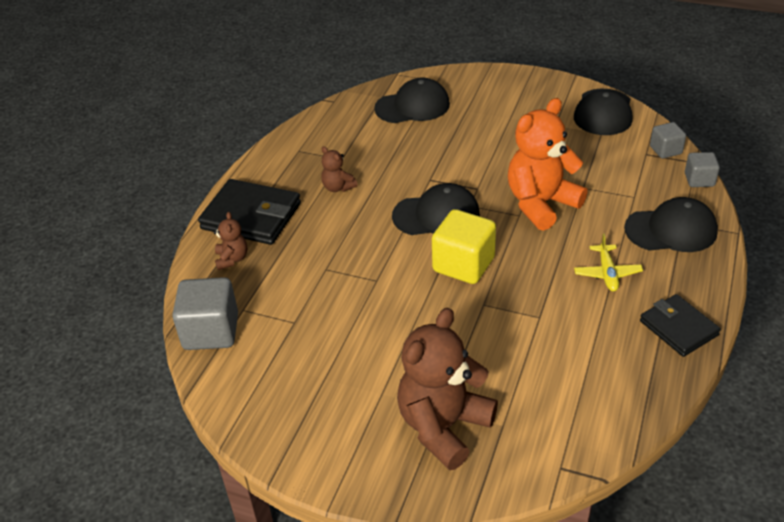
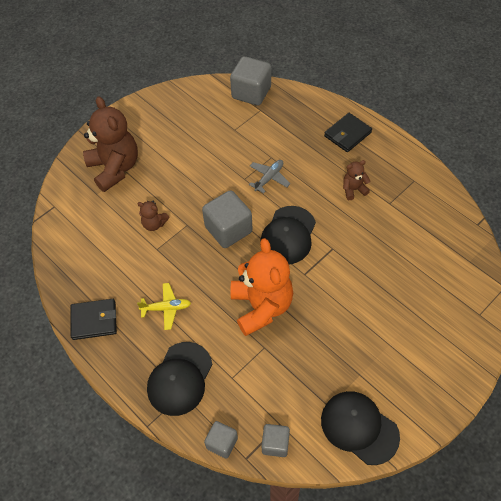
camera: 115 degrees right, 15 degrees up
black wallet [198,179,301,245] -> black wallet [324,113,372,152], size x0.64
brown teddy bear [214,212,247,270] -> brown teddy bear moved to [137,201,169,231]
black cap [374,78,450,123] -> none
yellow cube [432,209,496,284] -> grey cube [202,190,253,248]
yellow plane [574,233,643,292] -> yellow plane turned 150 degrees clockwise [137,283,191,330]
none -> grey plane [249,160,290,193]

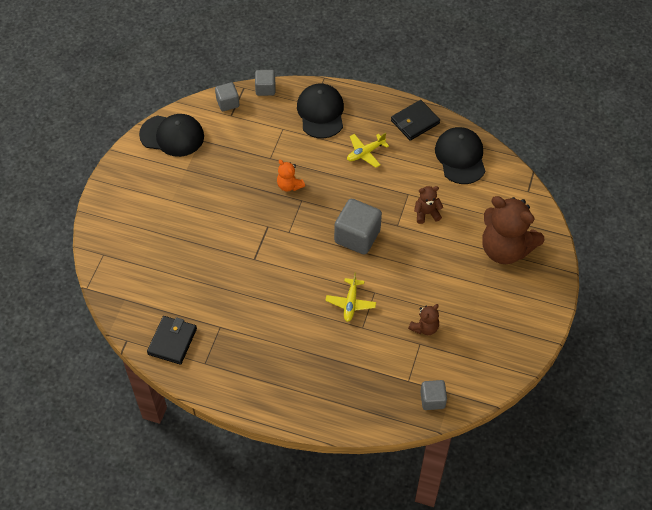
camera: 150 degrees right, 0 degrees up
grey cube [230,56,271,106] -> grey cube [420,380,447,410], size x0.57
orange teddy bear [231,238,293,336] -> orange teddy bear [277,160,305,192], size x0.46
grey plane [249,160,290,193] -> yellow plane [325,272,376,322]
black cap [260,206,316,264] -> black cap moved to [435,127,485,184]
black wallet [324,113,372,152] -> black wallet moved to [147,316,197,365]
brown teddy bear [343,160,370,200] -> brown teddy bear moved to [408,304,439,335]

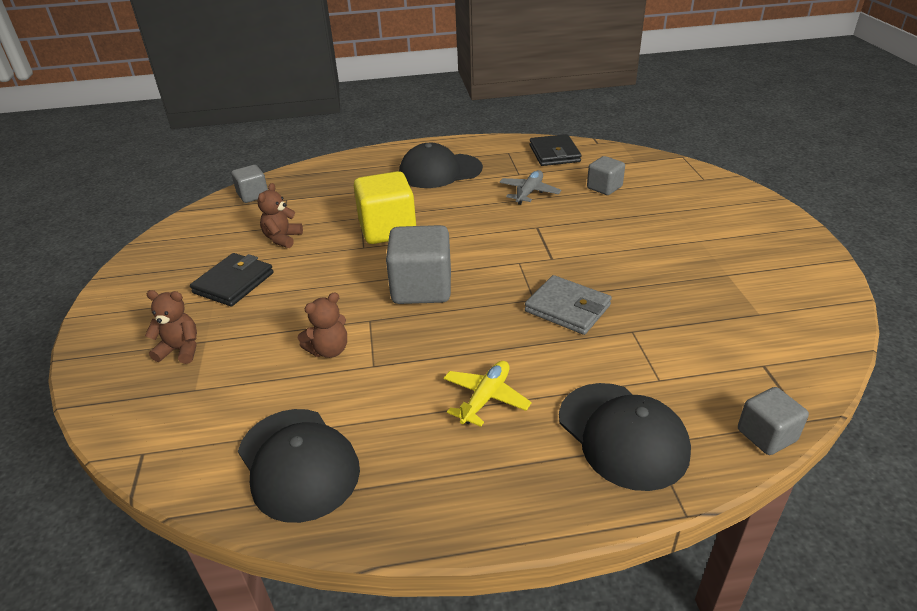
camera: 155 degrees right, 20 degrees down
black cap [139,114,204,157] -> black cap moved to [399,143,483,188]
grey cube [215,82,239,111] -> grey cube moved to [587,156,625,195]
orange teddy bear [277,160,305,192] -> grey wallet [525,275,612,335]
yellow plane [325,272,376,322] -> yellow cube [354,171,416,244]
black wallet [391,100,440,141] -> black wallet moved to [190,253,273,307]
brown teddy bear [482,196,545,264] -> brown teddy bear [145,290,197,364], size x0.46
none -> grey plane [499,170,561,205]

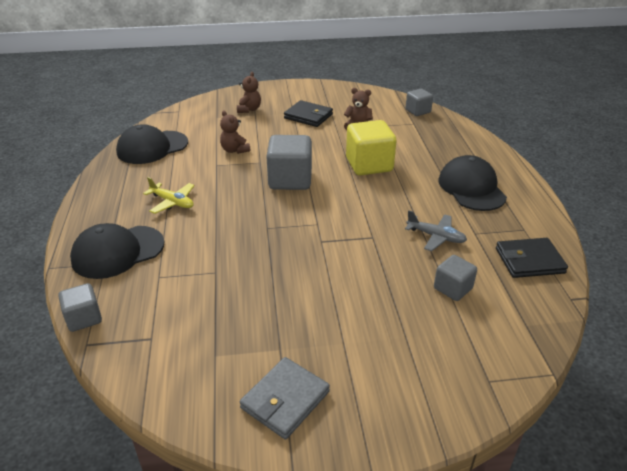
camera: 90 degrees right, 0 degrees up
grey wallet [525,275,612,335] -> grey wallet moved to [240,357,330,439]

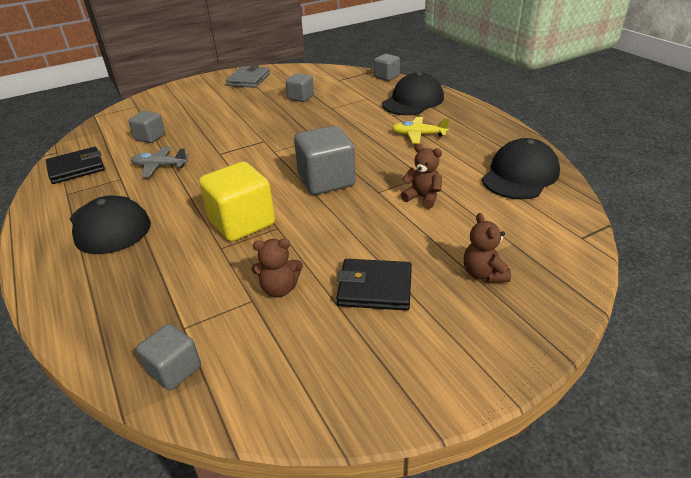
camera: 160 degrees right, 0 degrees up
none -> grey cube [286,73,314,102]

